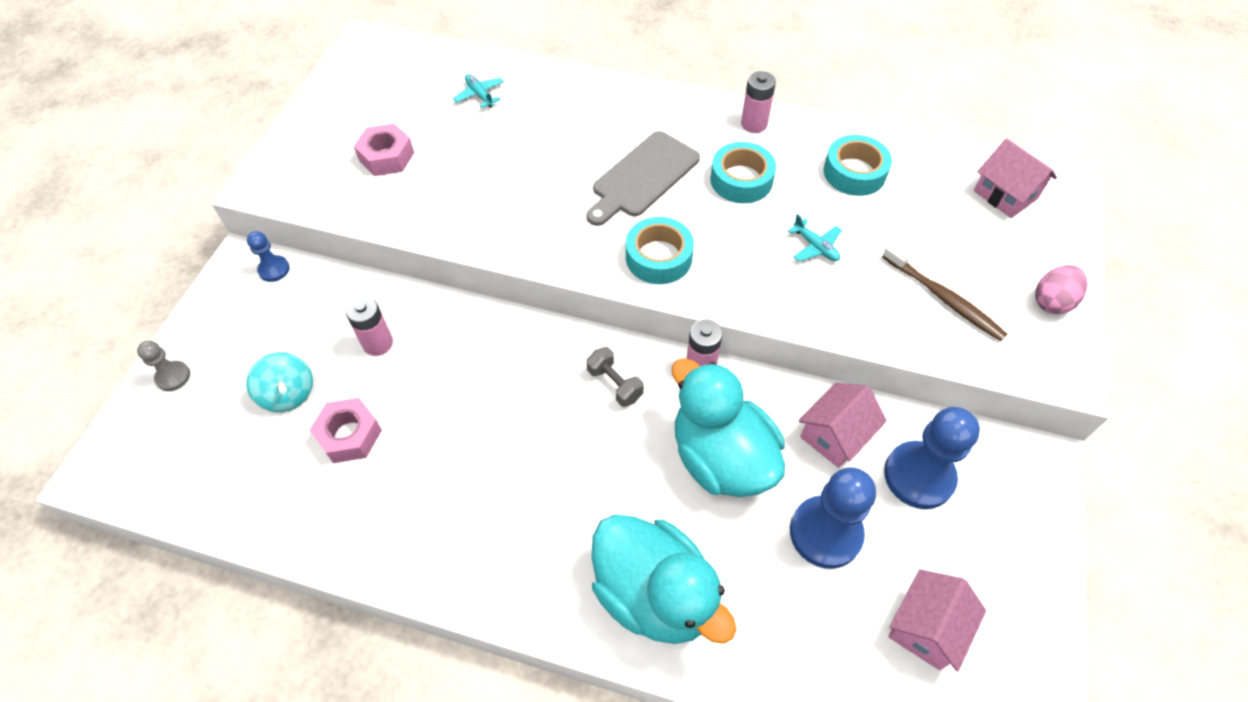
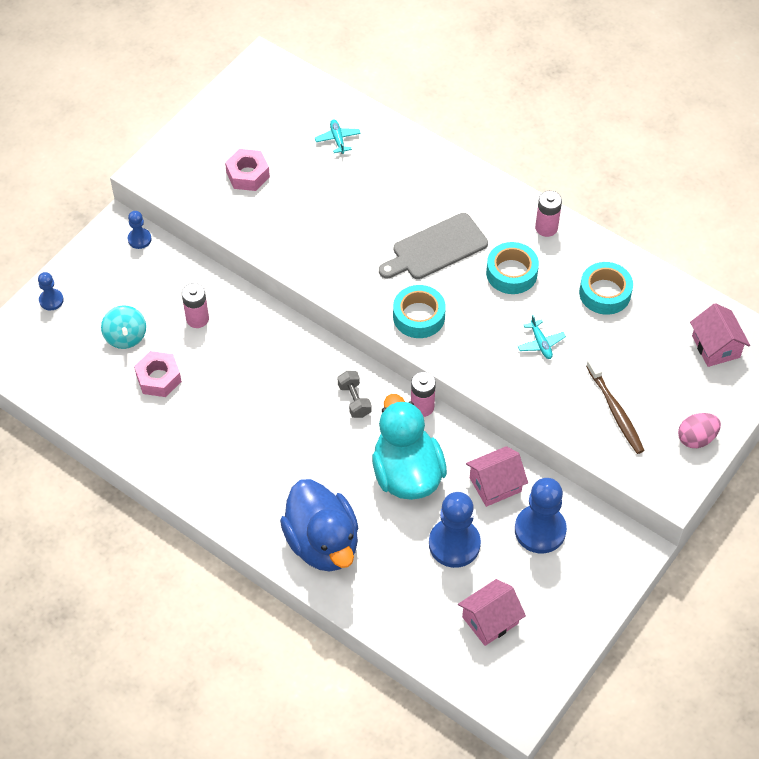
camera: 20 degrees right, 0 degrees up
grey pawn [137,341,190,391] -> blue pawn [38,272,64,311]
turquoise duck [591,515,737,644] -> blue duck [280,479,359,571]

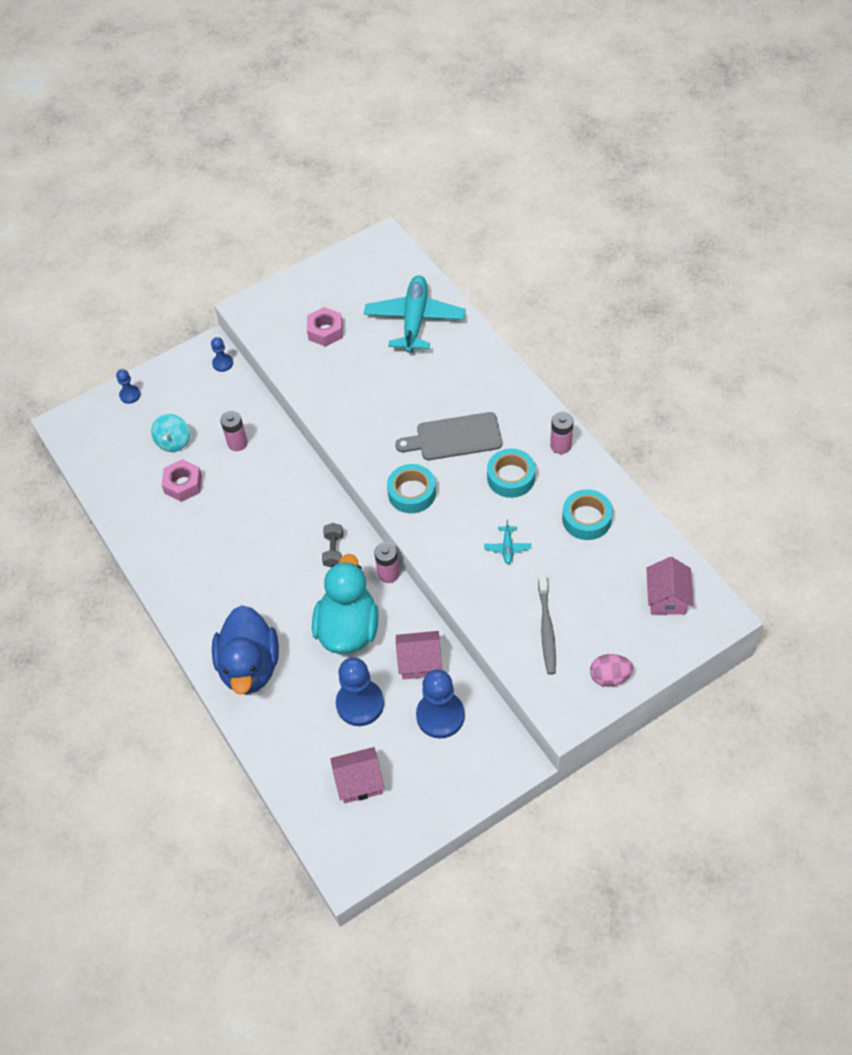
camera: 25 degrees right, 0 degrees up
turquoise plane [315,119,361,154] -> turquoise plane [364,276,466,353], size x2.42
brown toothbrush [586,358,645,454] -> grey toothbrush [538,575,556,675]

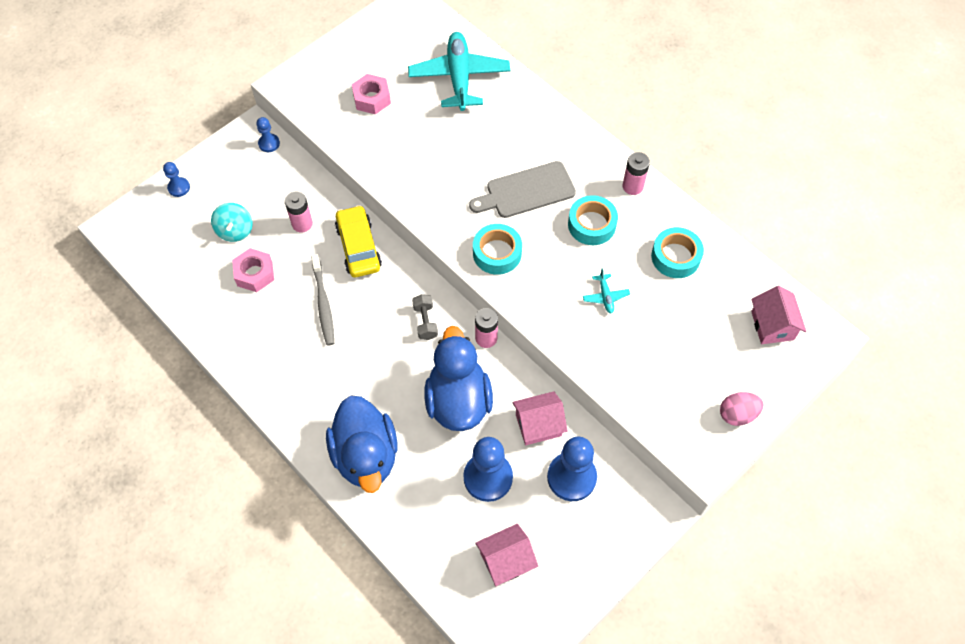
camera: 15 degrees left, 5 degrees up
turquoise duck [312,554,379,654] -> blue duck [424,326,493,431]
grey toothbrush [538,575,556,675] -> grey toothbrush moved to [311,254,334,346]
none -> yellow car [335,205,382,277]

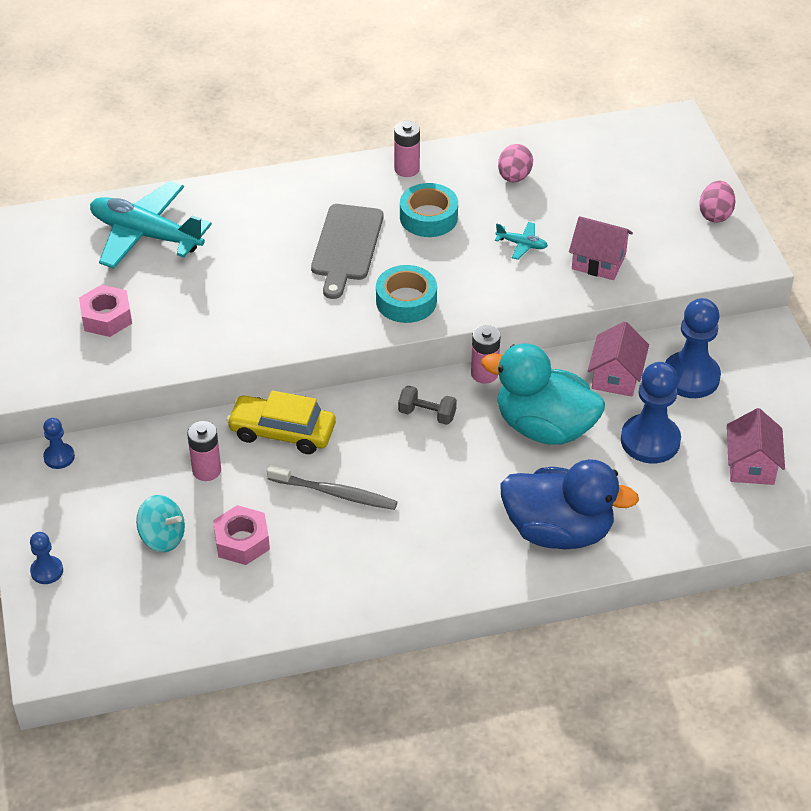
camera: 60 degrees left, 15 degrees down
blue duck [424,326,493,431] -> turquoise duck [481,344,605,445]
turquoise tape [651,227,704,278] -> pink egg [498,144,533,182]
pink house [751,286,806,344] -> pink house moved to [569,216,633,280]

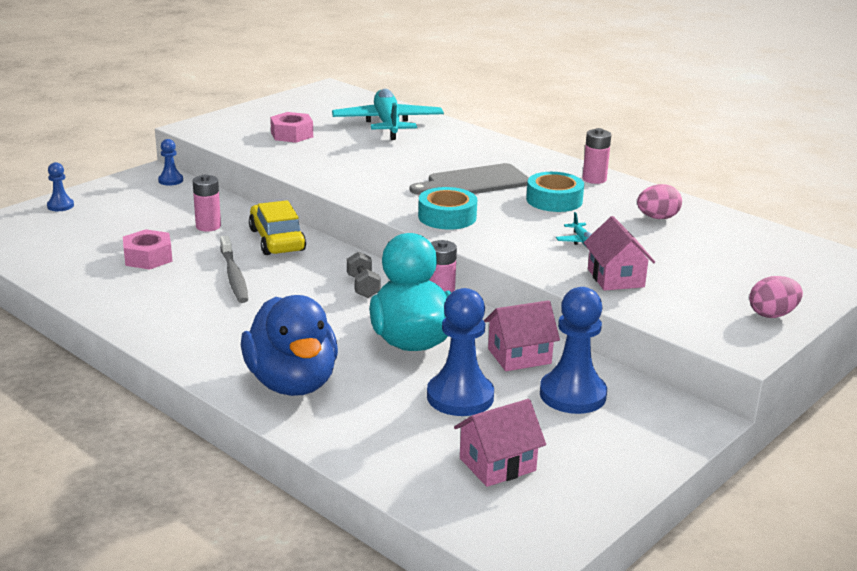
camera: 55 degrees right, 20 degrees down
turquoise spinning top [136,495,185,552] -> none

